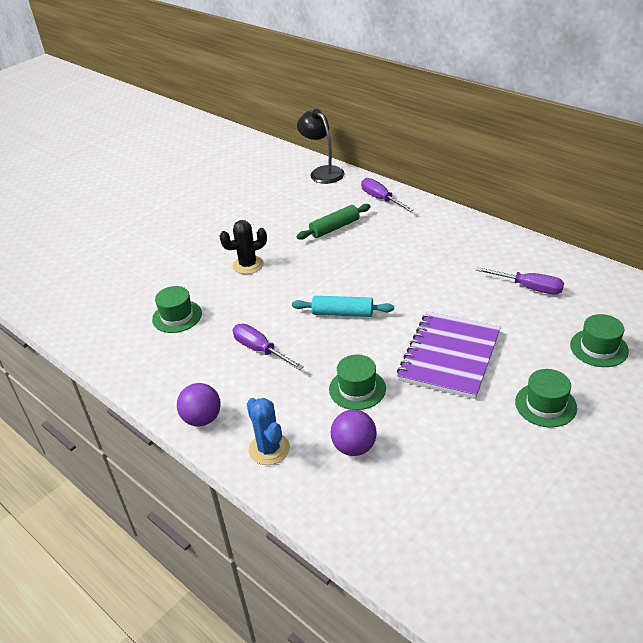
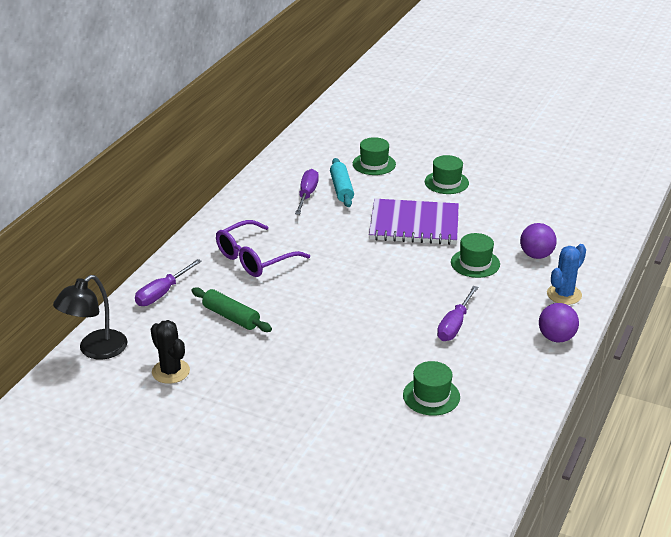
camera: 110 degrees left, 5 degrees down
black cactus [219,220,267,274] -> black cactus moved to [151,320,190,384]
turquoise rolling pin [292,296,394,317] -> turquoise rolling pin moved to [330,158,354,207]
none -> purple glasses [216,220,310,277]

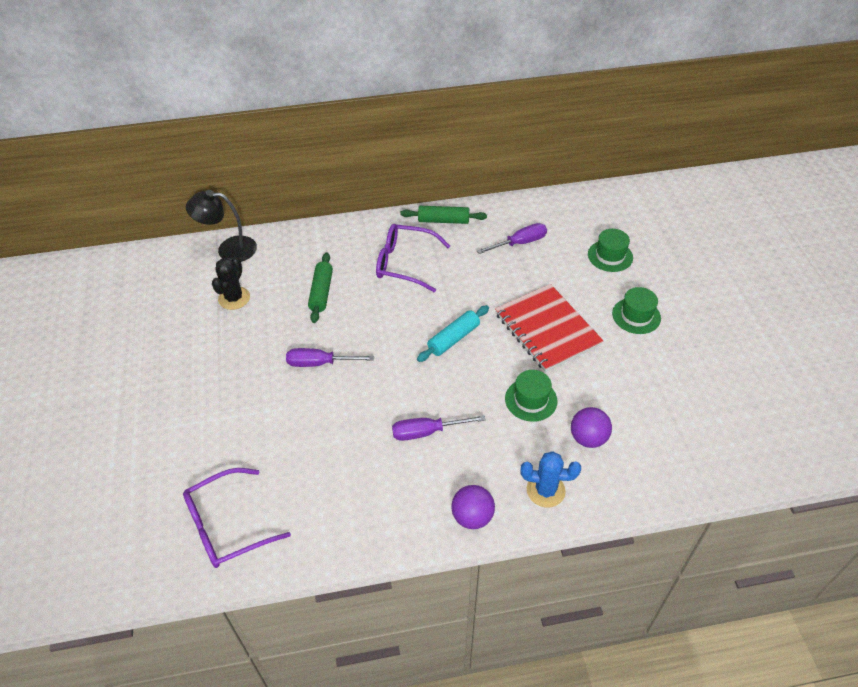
camera: 55 degrees right, 15 degrees up
purple screwdriver [135,259,202,306] -> purple screwdriver moved to [286,348,374,367]
turquoise rolling pin [330,158,354,207] -> turquoise rolling pin moved to [417,305,489,362]
purple notebook [369,199,459,245] -> red notebook [495,284,603,372]
green hat [403,361,460,416] -> none
none -> purple glasses [183,468,291,568]
none -> green rolling pin [401,206,487,224]

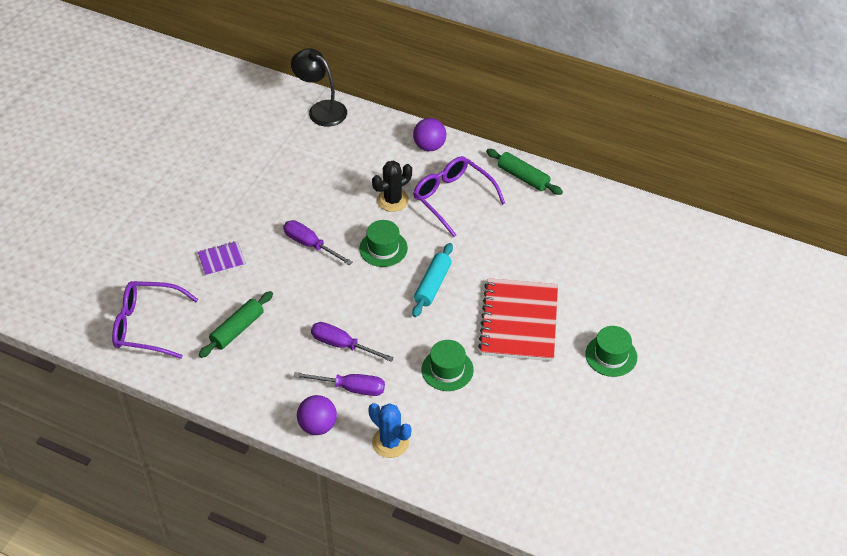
camera: 35 degrees right, 0 degrees up
black cactus [212,257,250,310] -> black cactus moved to [372,161,412,212]
green rolling pin [308,253,333,323] -> green rolling pin moved to [199,291,273,358]
turquoise rolling pin [417,305,489,362] -> turquoise rolling pin turned 60 degrees counterclockwise [412,243,453,317]
purple screwdriver [477,223,547,254] -> purple screwdriver moved to [294,372,385,396]
purple ball [571,407,612,448] -> purple ball moved to [413,118,446,151]
green hat [588,229,633,272] -> green hat moved to [359,220,408,267]
none -> purple notebook [198,241,246,276]

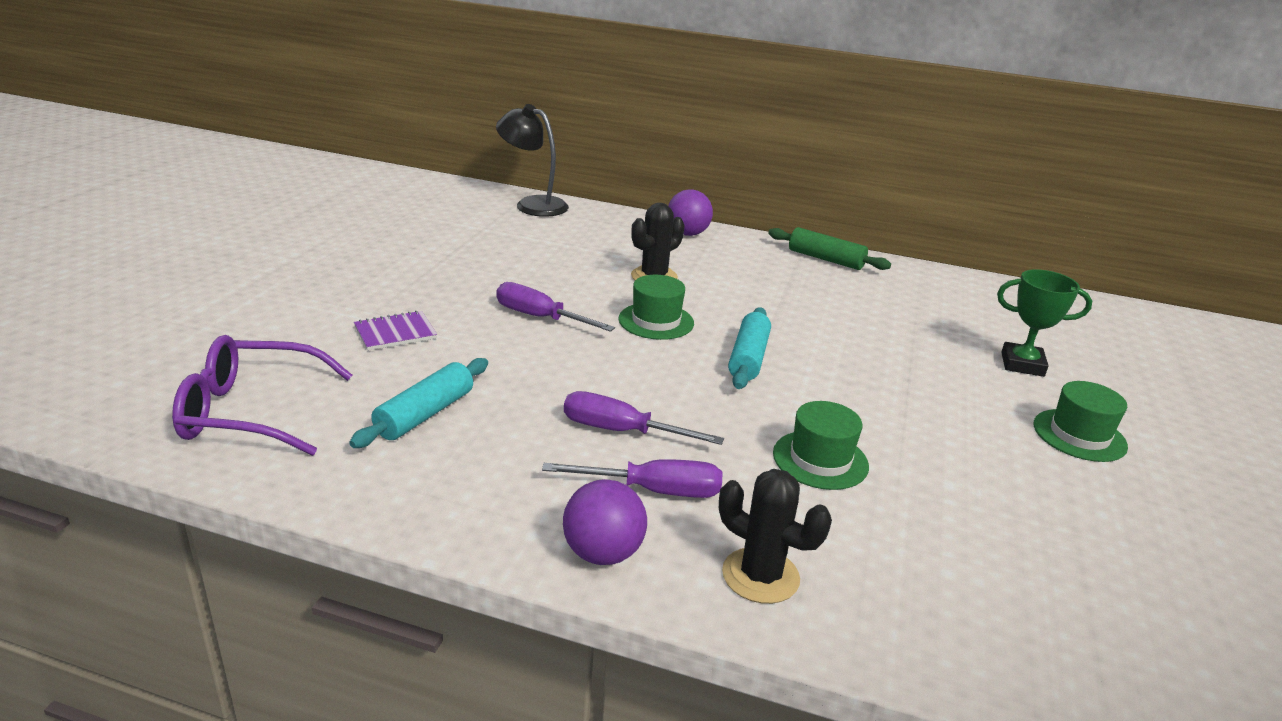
camera: 10 degrees left, 20 degrees down
green rolling pin [199,291,273,358] -> turquoise rolling pin [349,358,488,448]
blue cactus [368,403,412,458] -> black cactus [719,469,832,604]
purple glasses [413,156,506,237] -> none
red notebook [478,278,558,361] -> none
none -> green trophy [997,269,1092,377]

